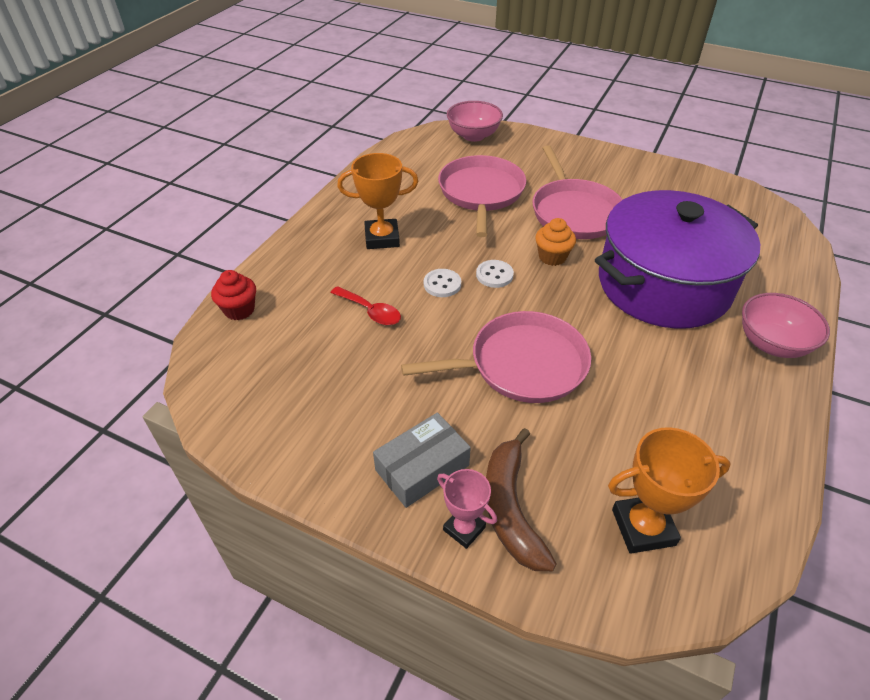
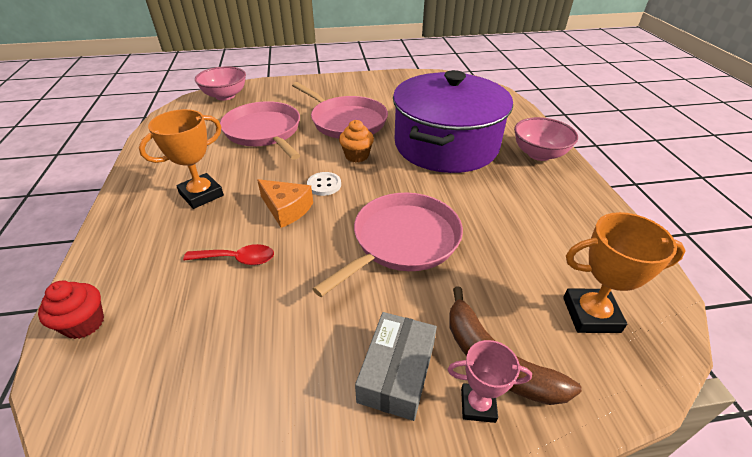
camera: 35 degrees left, 5 degrees down
white button [424,269,461,297] -> orange cheese [257,179,313,228]
orange trophy [608,427,731,554] -> orange trophy turned 45 degrees clockwise [563,212,686,333]

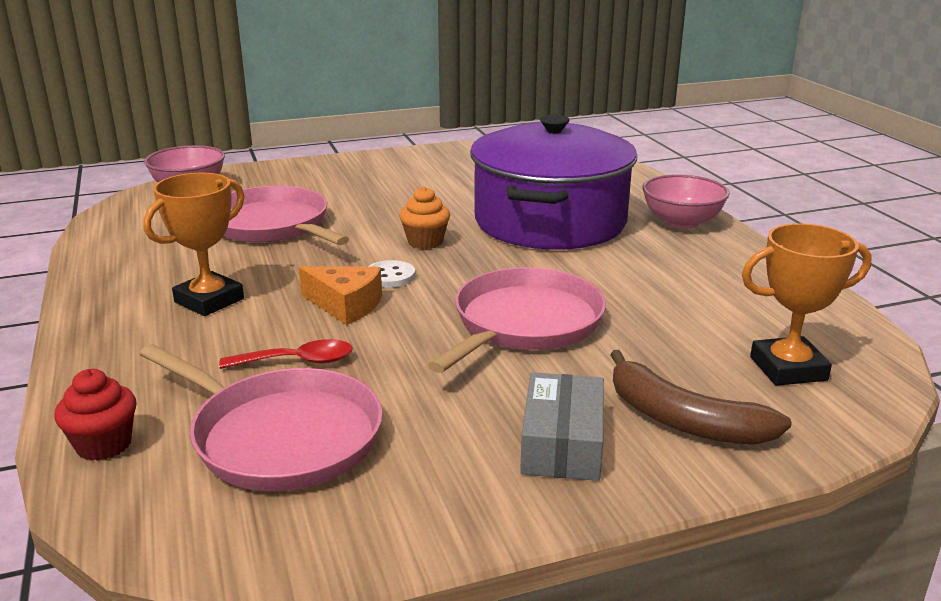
camera: 10 degrees left, 15 degrees down
pink pan [292,82,388,139] -> pink pan moved to [140,344,383,491]
pink trophy [448,340,532,423] -> none

